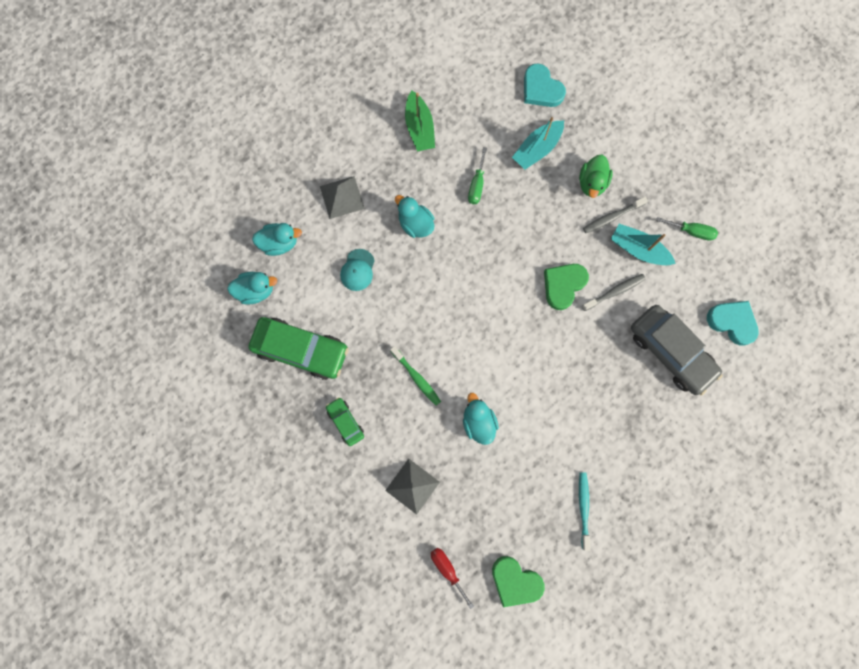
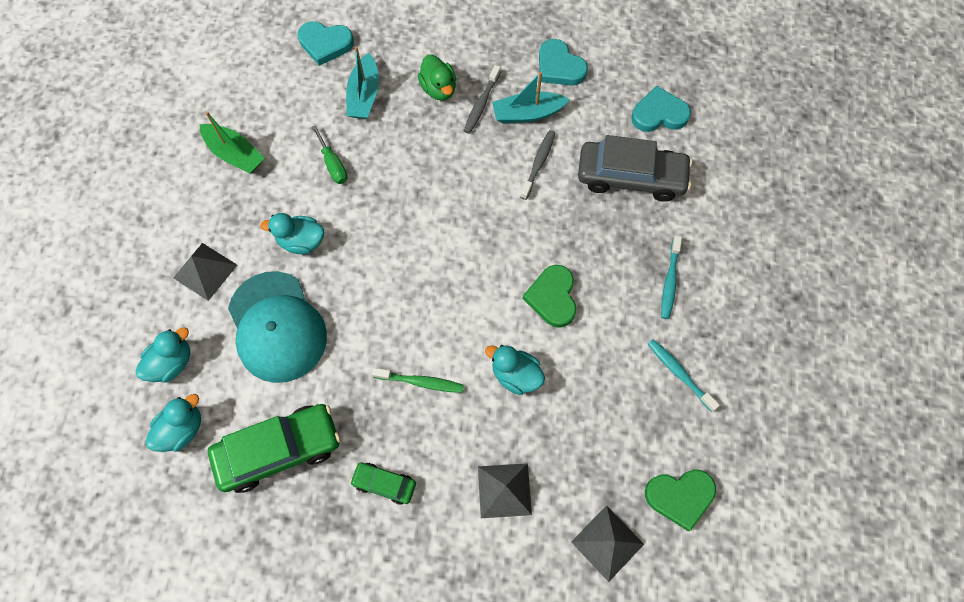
camera: 40 degrees left, 10 degrees down
turquoise cap [340,249,375,291] -> turquoise cap [228,271,327,383], size x2.16
red screwdriver [431,548,474,609] -> grey pyramid [571,505,644,582]
green heart [544,264,589,310] -> green heart moved to [523,265,576,328]
green screwdriver [656,217,718,241] -> turquoise heart [539,39,588,85]
none -> turquoise toothbrush [661,236,682,319]

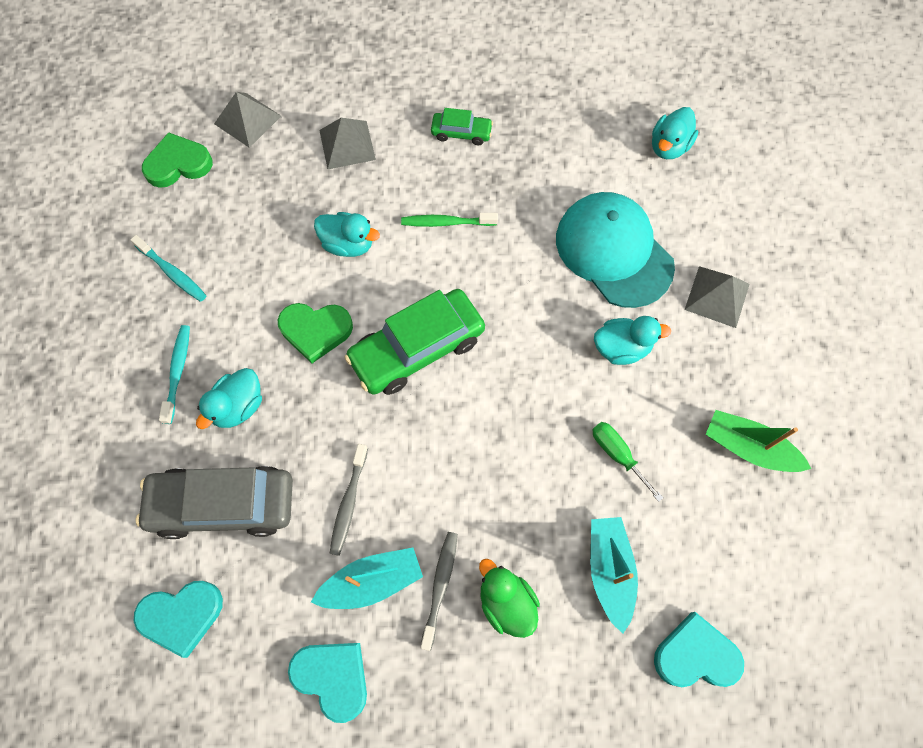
camera: 170 degrees right, 0 degrees up
turquoise duck [136,327,190,383] -> turquoise duck moved to [196,368,262,429]
green car [208,404,341,493] -> green car moved to [344,289,485,395]
green heart [523,265,576,328] -> green heart turned 105 degrees clockwise [278,303,353,363]

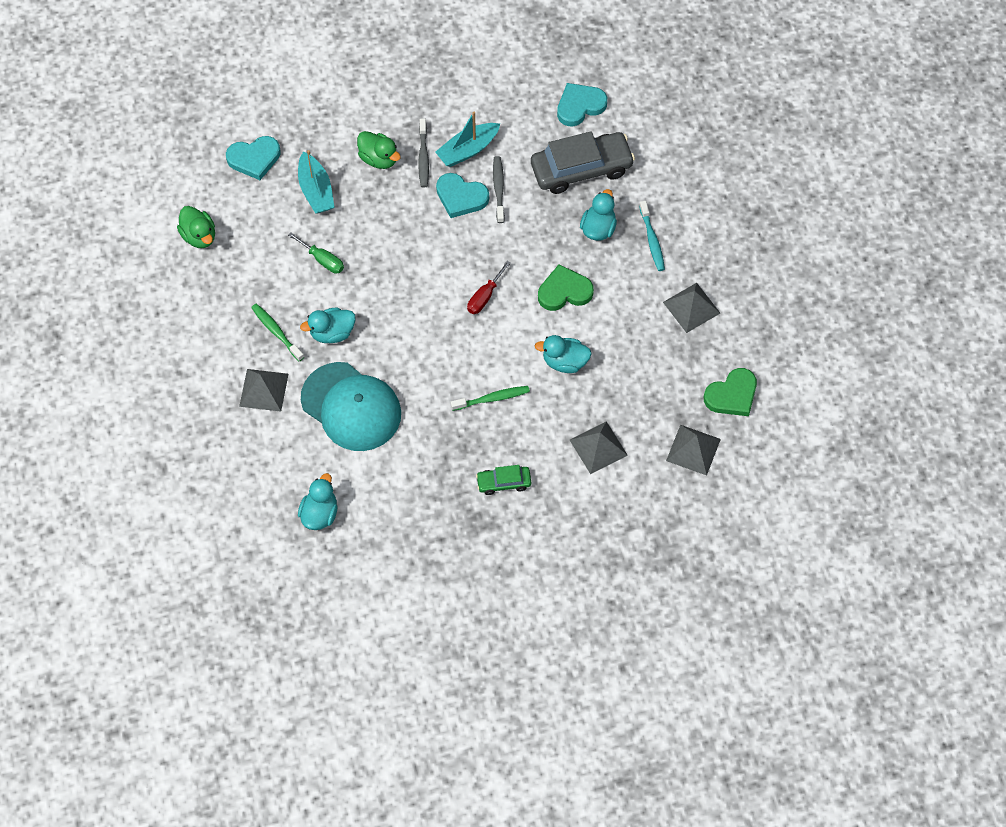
camera: 165 degrees right, 5 degrees down
turquoise toothbrush [130,235,207,302] -> grey pyramid [663,283,720,333]
turquoise heart [288,643,367,723] -> turquoise heart moved to [436,173,489,218]
green car [344,289,485,395] -> red screwdriver [467,261,511,314]
green boat [706,410,811,472] -> none
none -> green duck [177,206,215,248]
none -> green toothbrush [251,304,304,362]

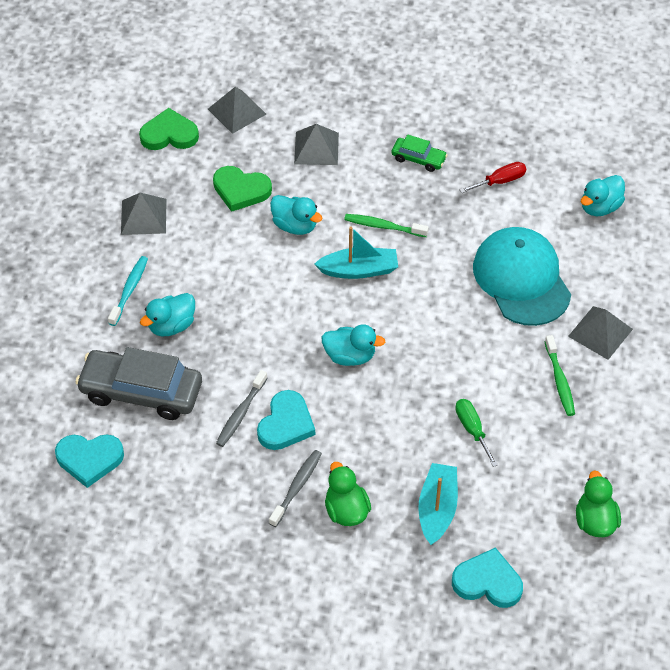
camera: 150 degrees left, 10 degrees down
turquoise duck [300,307,356,343] -> turquoise duck moved to [321,324,385,366]
turquoise boat [435,112,500,167] -> turquoise boat moved to [314,226,398,279]
turquoise heart [436,173,489,218] -> turquoise heart turned 60 degrees clockwise [257,390,315,450]
red screwdriver [467,261,511,314] -> red screwdriver moved to [460,162,526,193]
green heart [538,264,594,311] -> green heart moved to [213,166,272,212]

